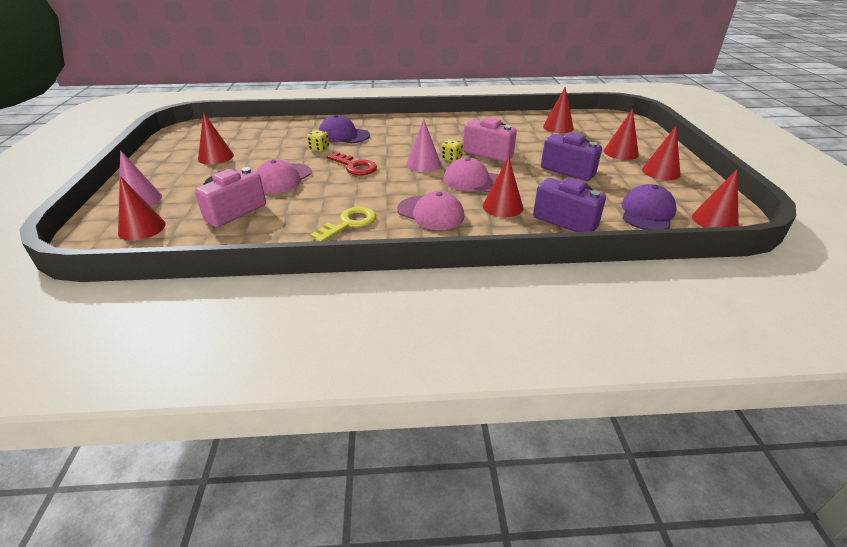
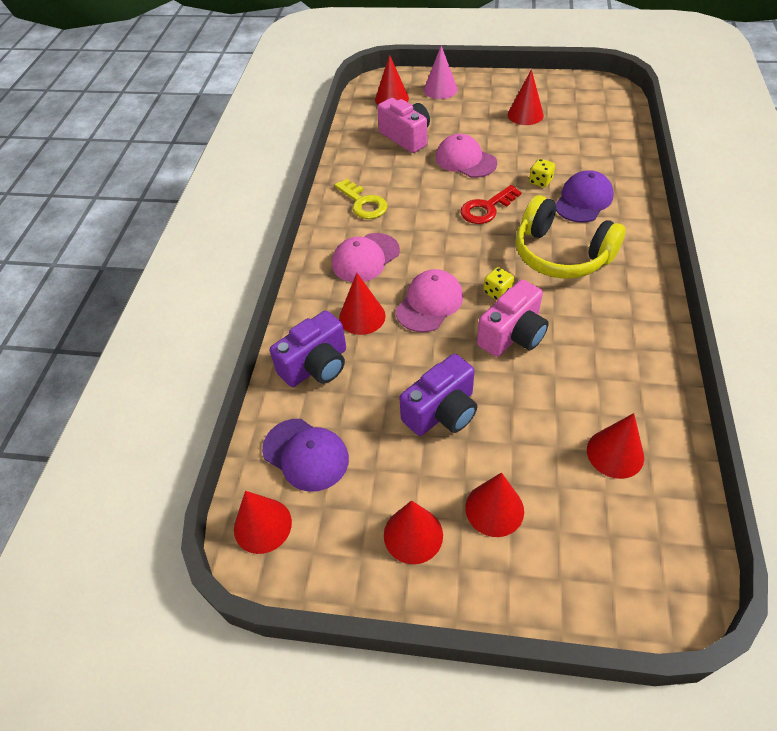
camera: 105 degrees right, 15 degrees up
pink cone [406,119,441,172] -> none
none -> yellow headphones [516,195,626,279]

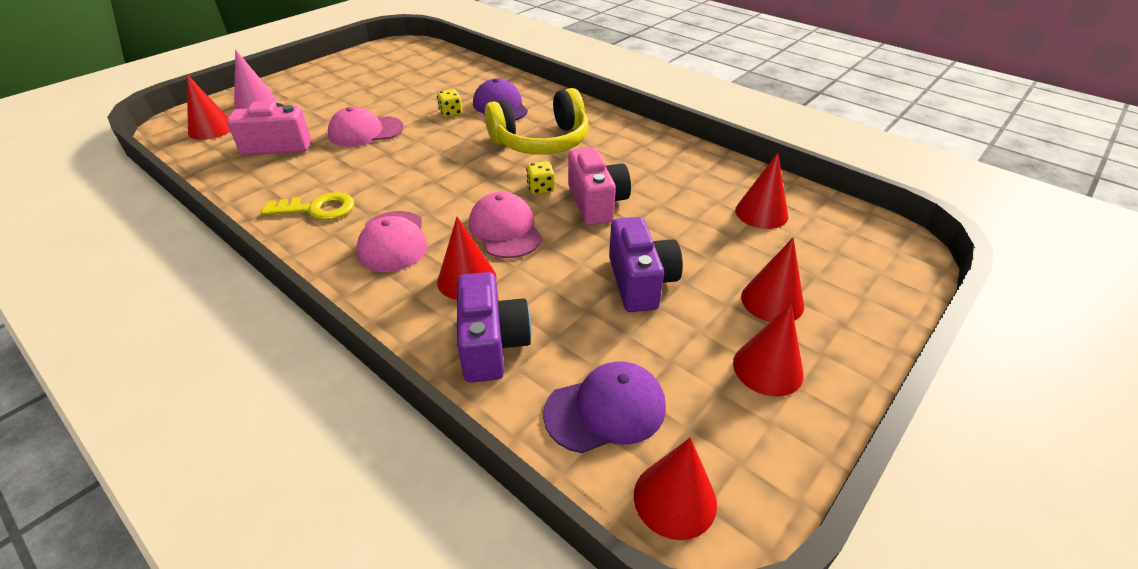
camera: 60 degrees left, 10 degrees down
red key [460,185,521,224] -> none
red cone [508,69,544,125] -> none

